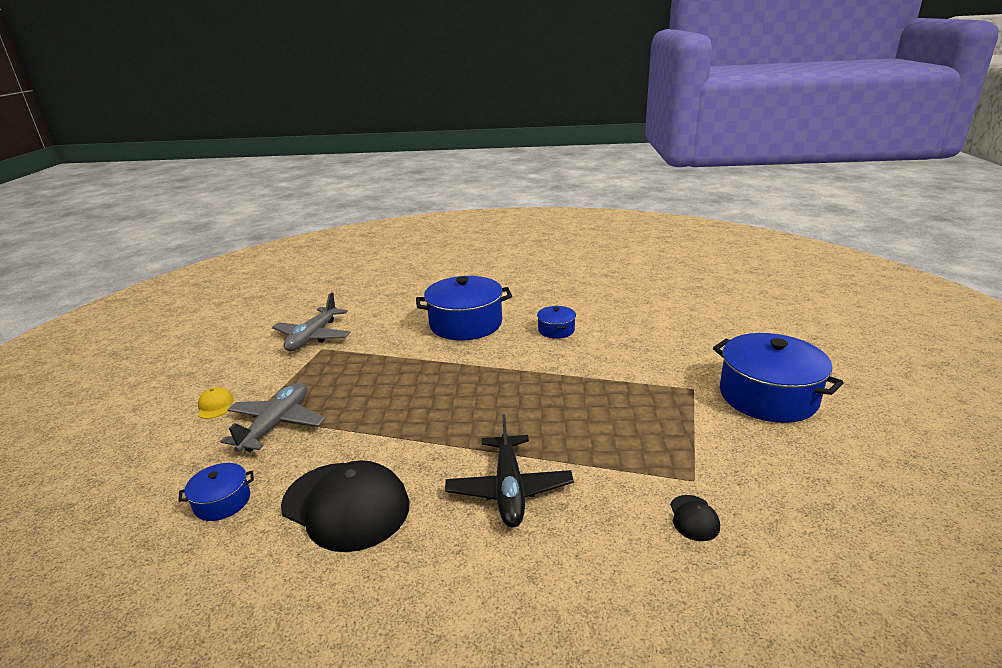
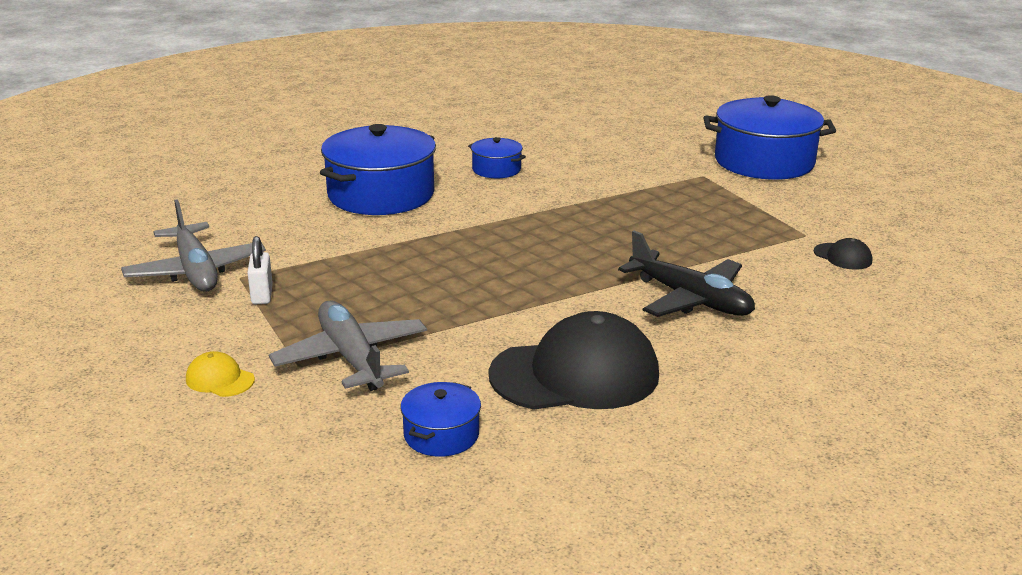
camera: 45 degrees left, 0 degrees up
none -> white padlock [247,236,273,304]

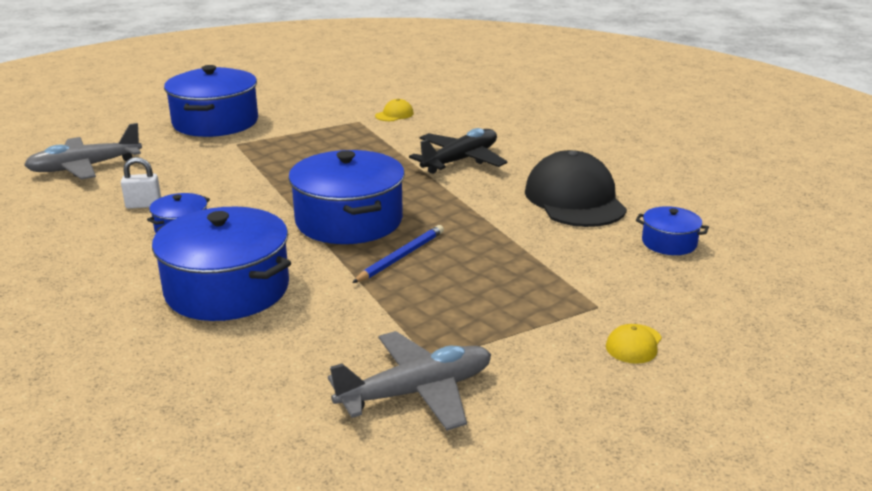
camera: 90 degrees left, 0 degrees up
white padlock [247,236,273,304] -> white padlock moved to [121,157,161,209]
grey plane [269,301,427,391] -> grey plane moved to [24,123,142,180]
black cap [814,238,872,270] -> yellow cap [375,99,414,121]
none -> blue pot [288,150,405,244]
none -> blue pencil [352,225,444,283]

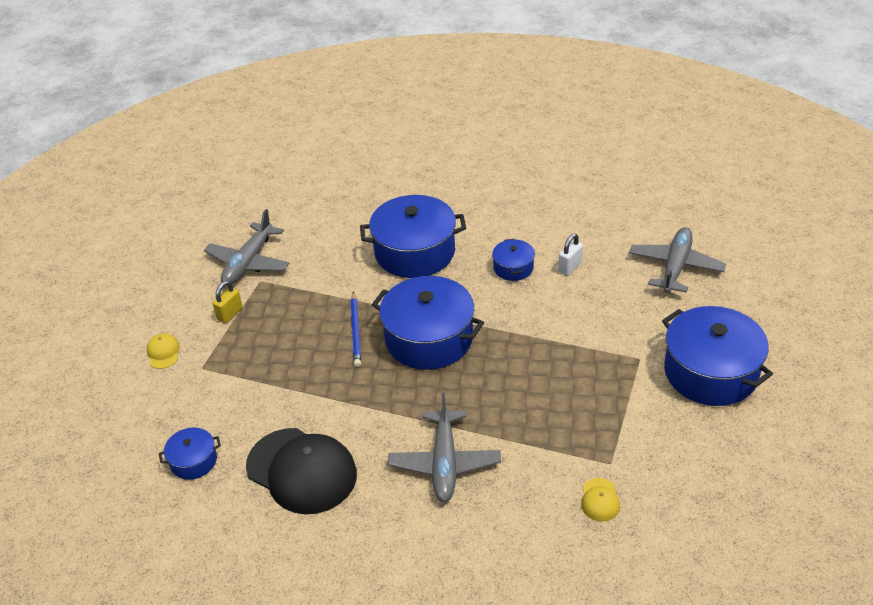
camera: 140 degrees right, 15 degrees up
black plane [409,128,507,174] -> grey plane [388,393,501,502]
none -> yellow padlock [212,281,243,323]

